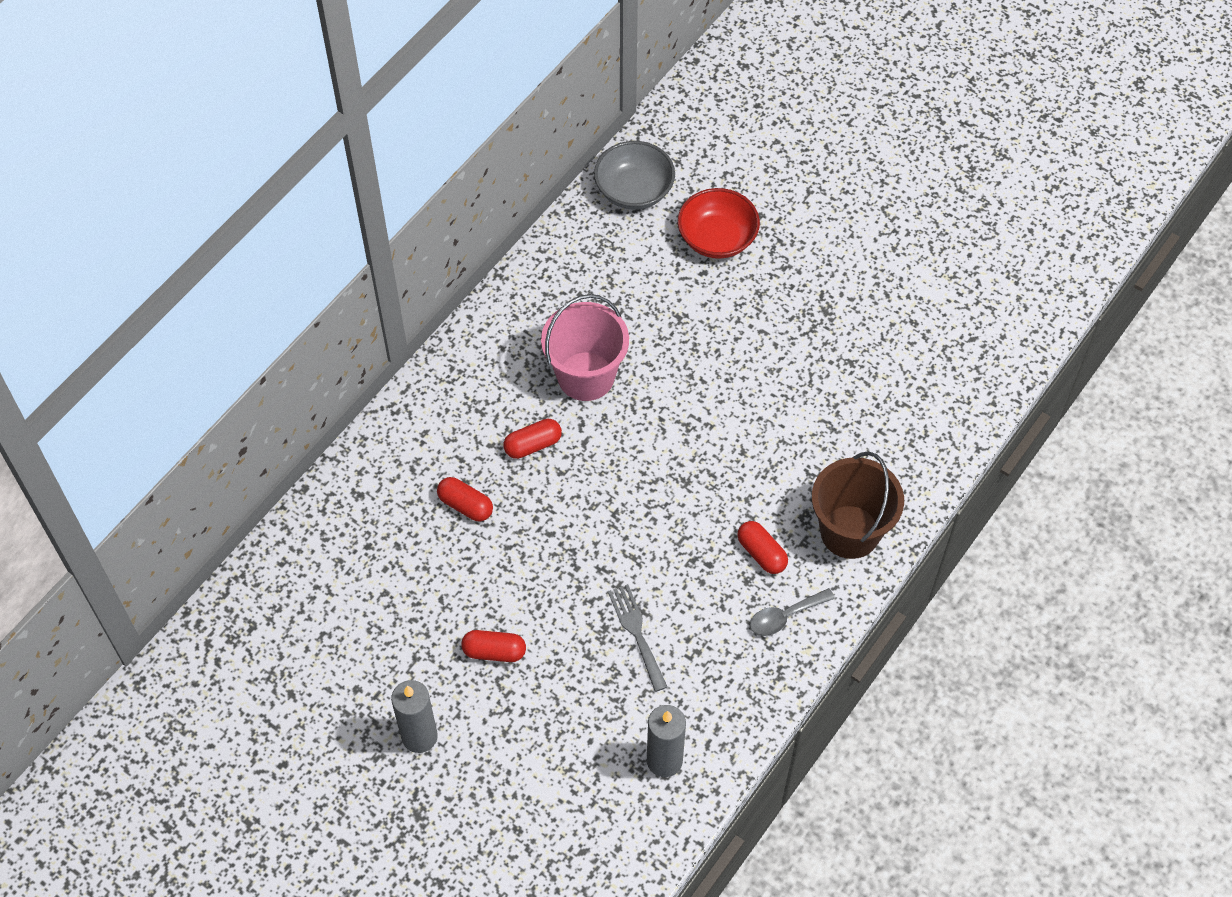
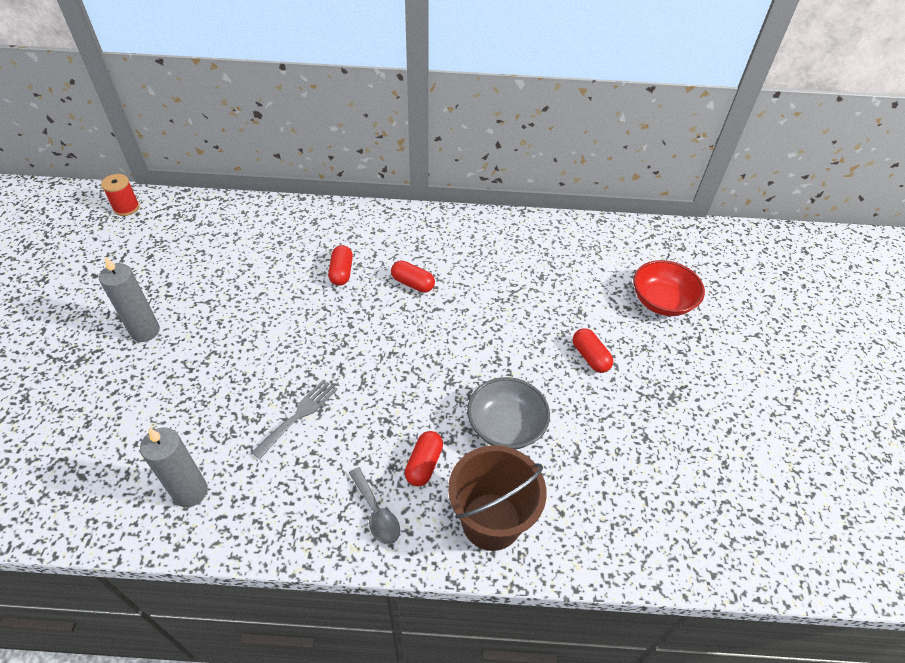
camera: 55 degrees right, 10 degrees down
red capsule [461,630,526,662] -> red capsule moved to [573,328,613,373]
pink bucket [541,294,629,401] -> none
grey bowl [594,141,675,210] -> grey bowl moved to [467,377,550,450]
grey spoon [750,588,835,636] -> grey spoon turned 150 degrees counterclockwise [349,467,400,544]
none -> red spool [101,174,140,216]

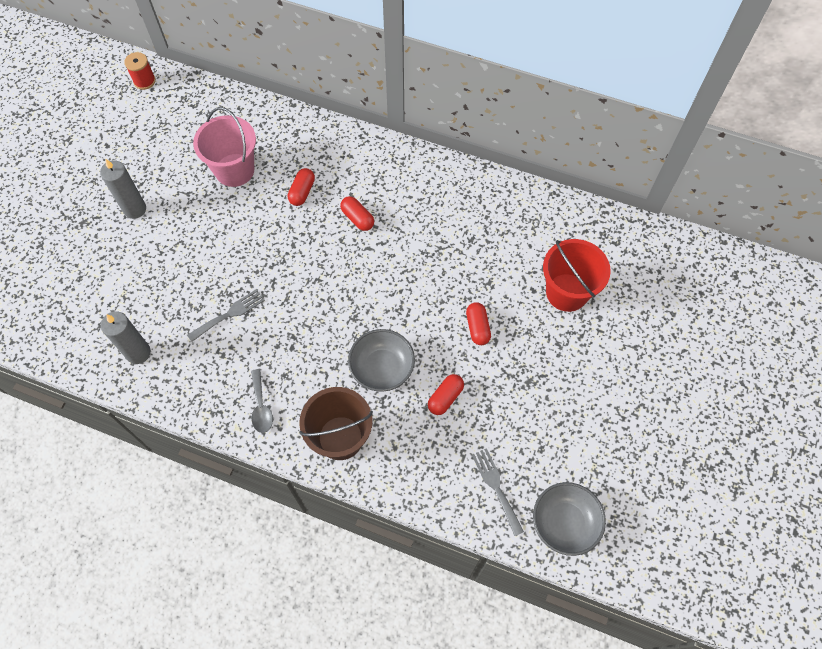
camera: 20 degrees right, 15 degrees up
red capsule [405,431,443,487] -> red capsule moved to [428,374,464,415]
red bowl [633,260,705,316] -> red bucket [543,239,611,312]
none -> pink bucket [193,107,256,187]
none -> grey fork [472,448,524,536]
none -> grey bowl [533,482,606,556]

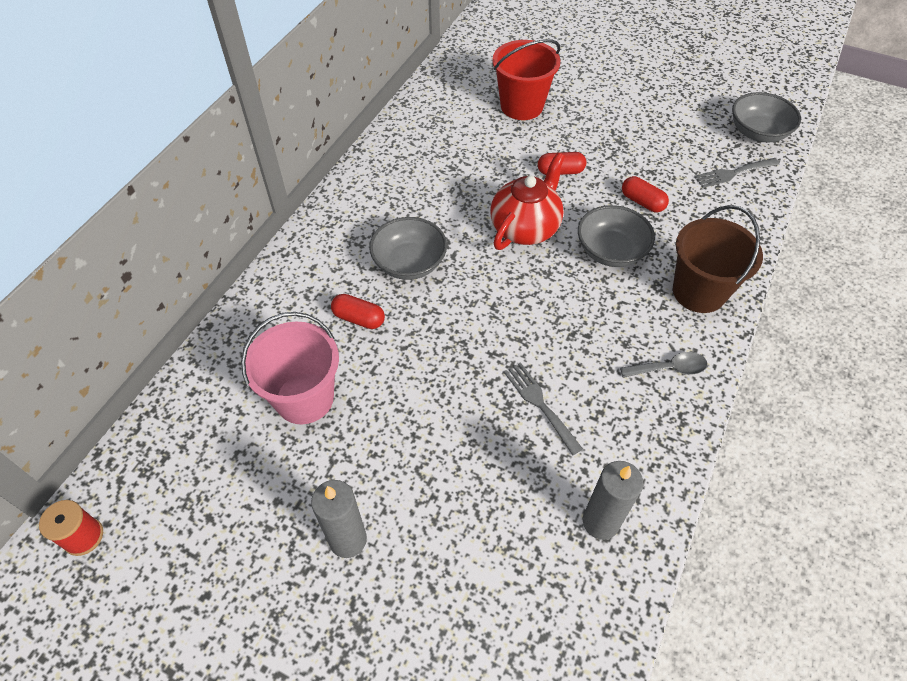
camera: 85 degrees left, 10 degrees down
red capsule [340,196,374,231] -> grey bowl [369,217,447,280]
none -> red teapot [491,152,565,250]

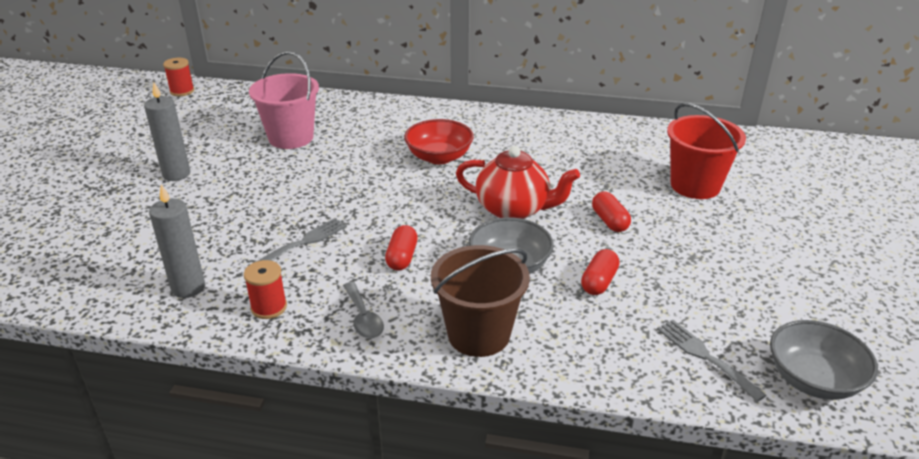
camera: 75 degrees right, 20 degrees down
red capsule [331,294,385,329] -> red capsule moved to [385,225,418,271]
grey bowl [369,217,447,280] -> red bowl [404,119,474,164]
none -> red spool [244,260,287,319]

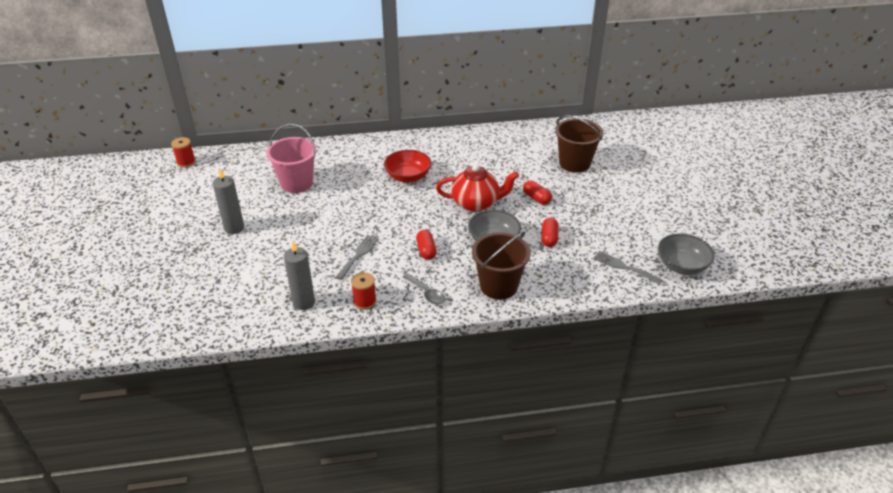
camera: 20 degrees left, 5 degrees up
red bucket [667,103,746,199] -> brown bucket [555,115,604,173]

